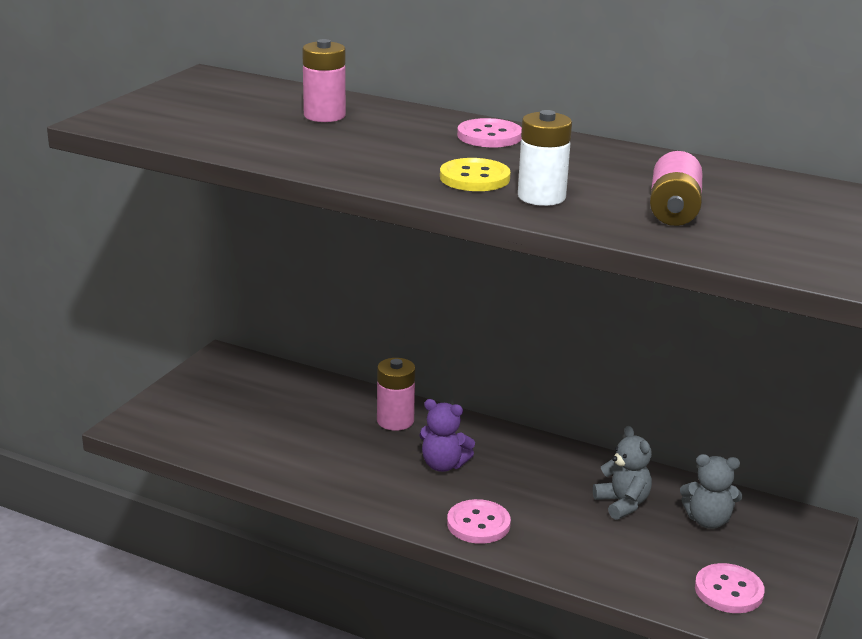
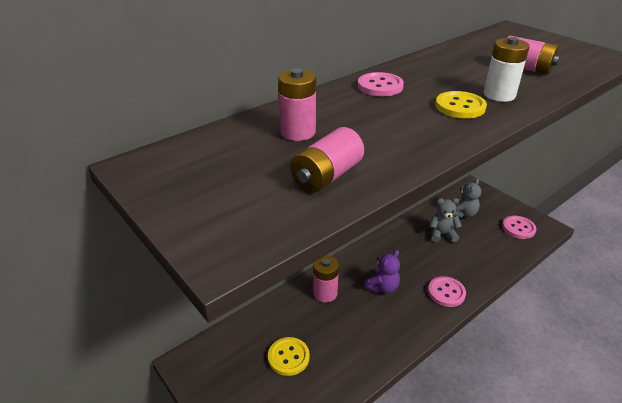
camera: 65 degrees left, 10 degrees up
none -> yellow button [268,337,310,376]
none -> pink battery [290,127,364,193]

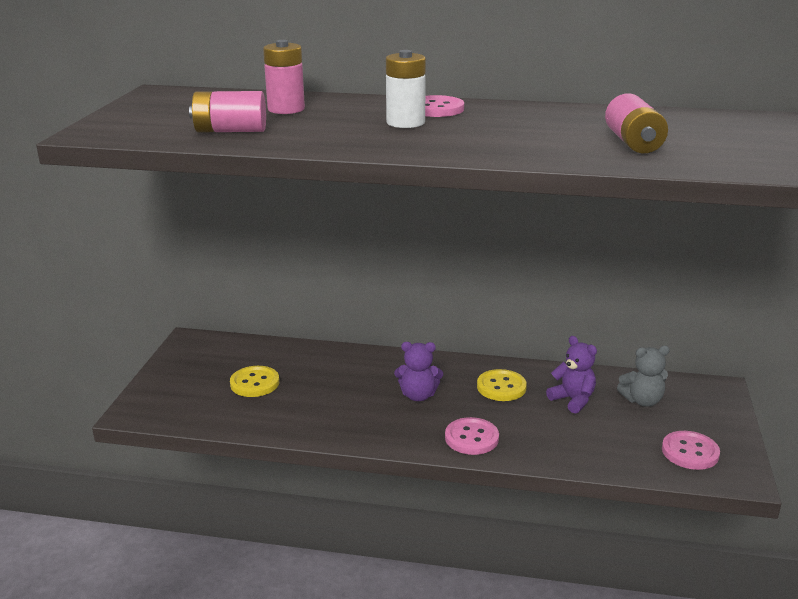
camera: 50 degrees right, 10 degrees down
pink battery [313,256,339,302] -> none
grey teddy bear [429,198,462,242] -> purple teddy bear [546,336,597,414]
yellow button [435,91,487,119] -> yellow button moved to [477,369,527,401]
white battery [483,37,530,102] -> white battery moved to [386,50,426,128]

